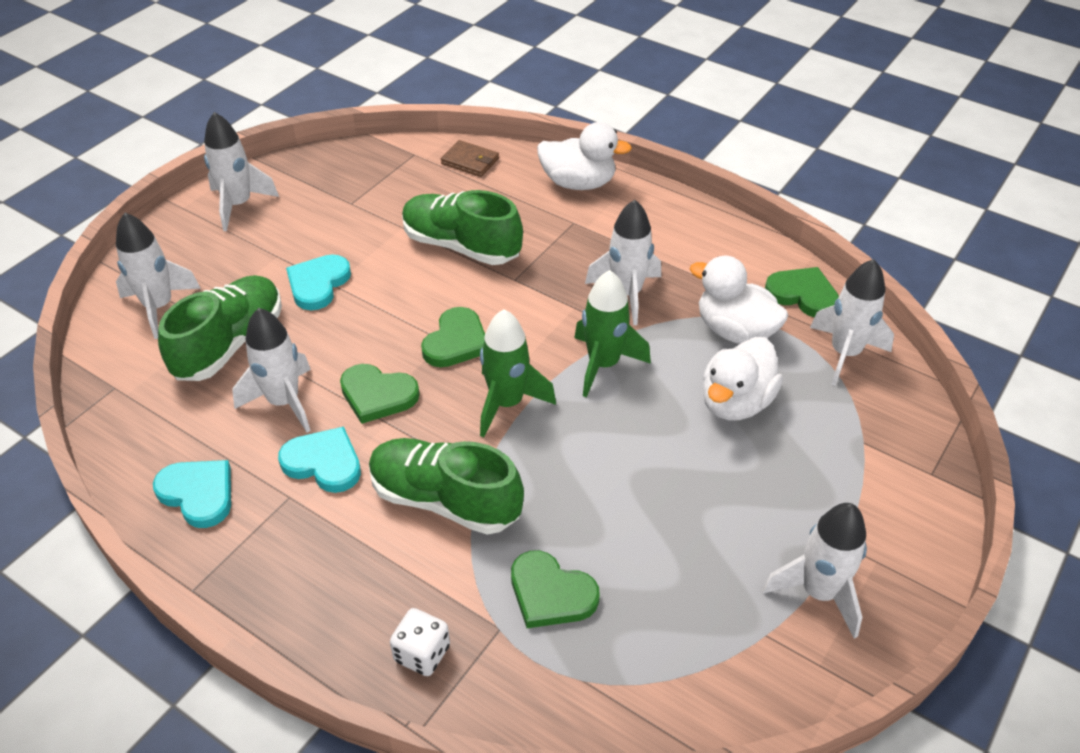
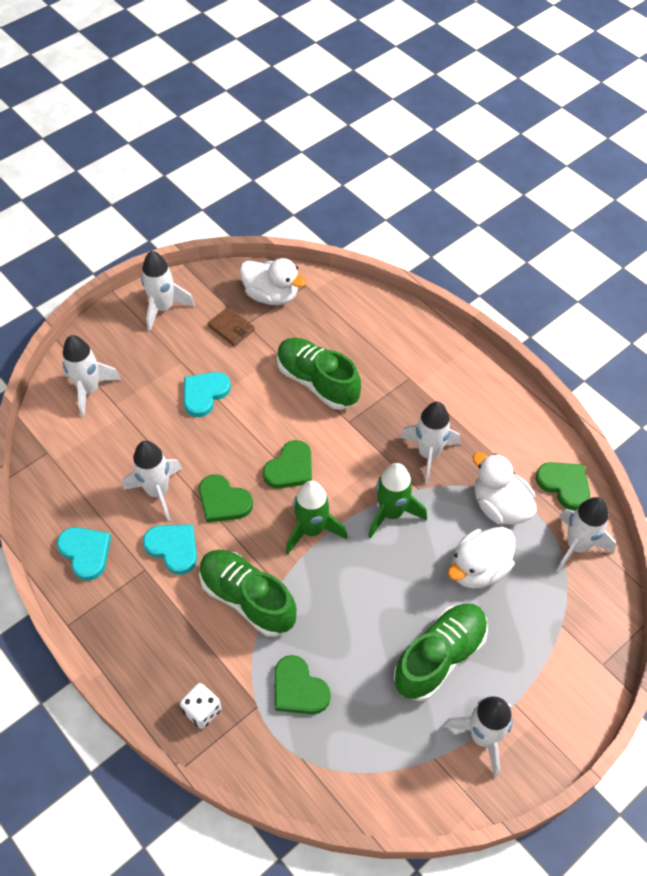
camera: 15 degrees right, 10 degrees up
green shoe [158,275,282,381] -> green shoe moved to [394,603,488,701]
brown wallet [441,140,499,177] -> brown wallet moved to [208,307,255,346]
white duck [537,122,632,190] -> white duck moved to [240,258,306,305]

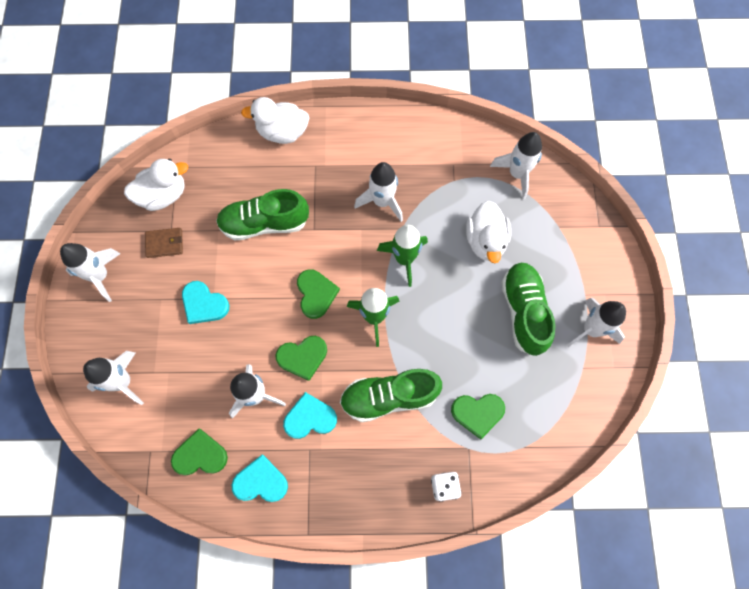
camera: 50 degrees left, 15 degrees up
turquoise heart [184,372,231,417] -> turquoise heart turned 45 degrees counterclockwise [182,281,229,324]
white duck [473,452,537,525] -> white duck moved to [241,97,309,144]
green heart [536,462,590,511] -> green heart moved to [171,428,228,475]

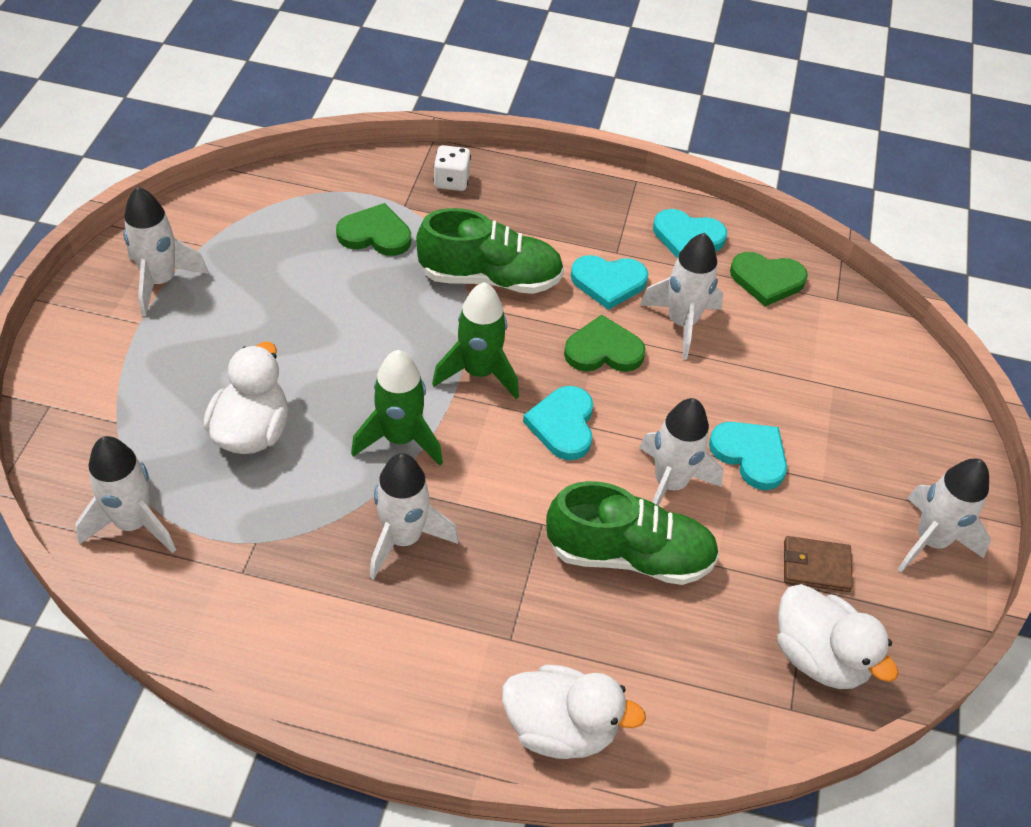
camera: 170 degrees left, 20 degrees down
white rocket [83,351,144,405] -> white rocket moved to [639,398,723,506]
white duck [124,159,188,211] -> white duck turned 120 degrees counterclockwise [777,584,898,689]
green heart [297,269,340,319] -> turquoise heart [523,386,593,460]
green shoe [501,262,556,356] -> none

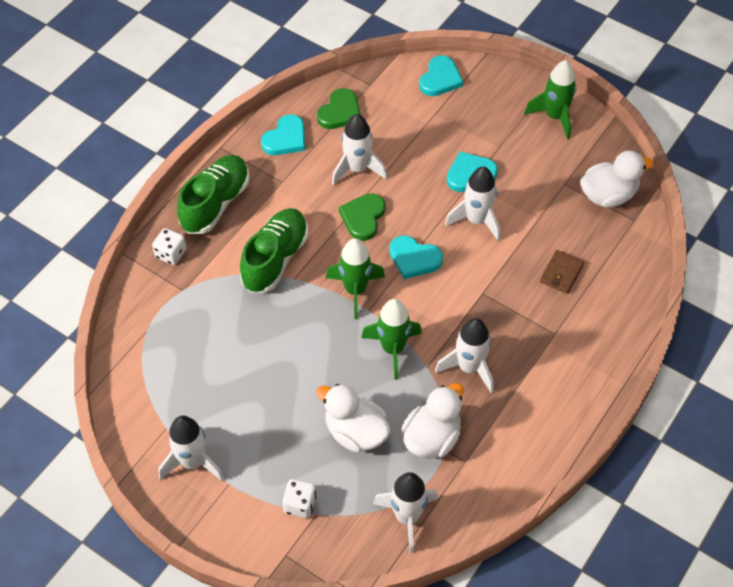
camera: 65 degrees left, 5 degrees up
green heart [336,203,411,256] -> none
white duck [502,665,646,759] -> white duck moved to [401,383,464,459]
green shoe [546,481,719,585] -> green shoe moved to [177,155,250,234]
turquoise heart [571,255,648,310] -> turquoise heart moved to [419,55,463,96]
brown wallet [784,536,853,592] -> brown wallet moved to [540,250,584,294]
white rocket [897,458,991,572] -> green rocket [524,60,577,139]
none -> white dice [282,479,316,518]

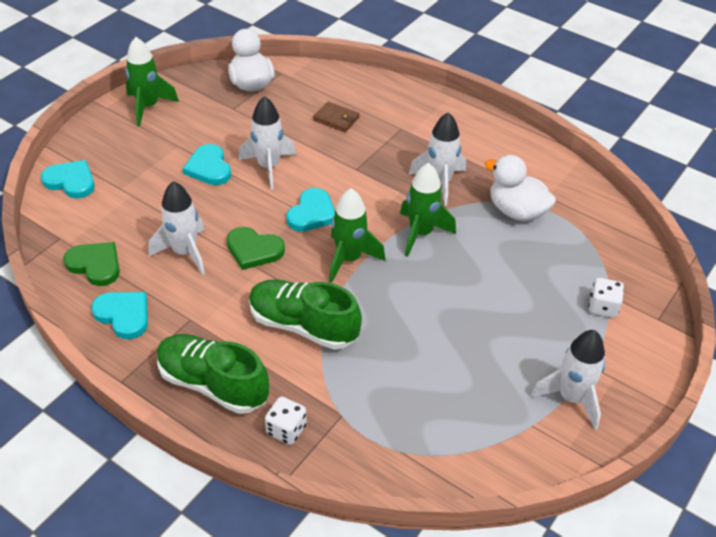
camera: 90 degrees left, 10 degrees down
white duck [316,384,391,453] -> none
white rocket [373,472,438,553] -> none

